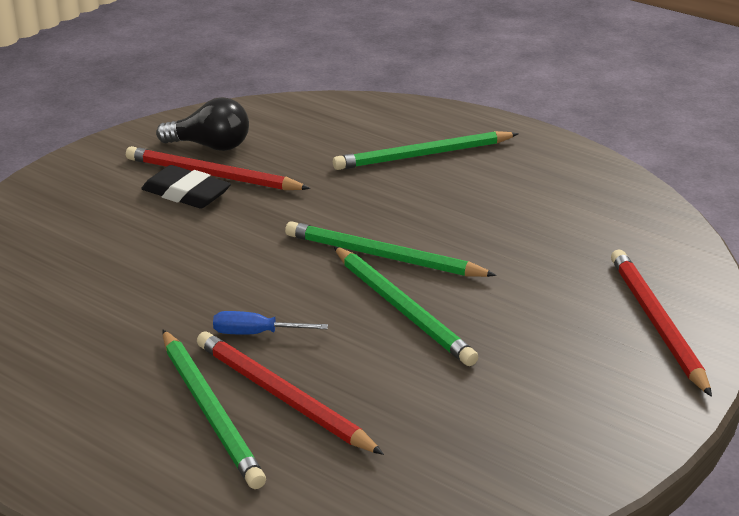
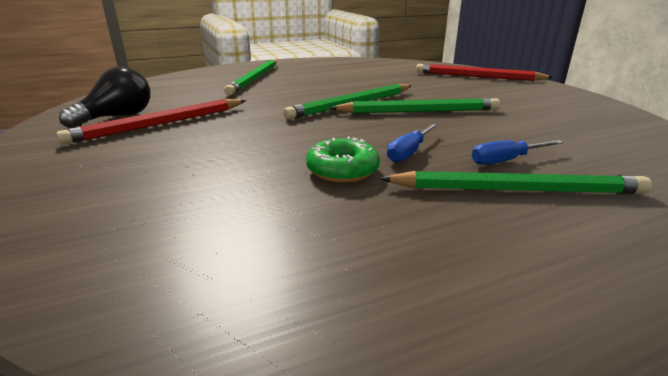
camera: 60 degrees left, 5 degrees down
black eraser [141,165,231,209] -> none
red pencil [197,331,384,455] -> blue screwdriver [472,140,563,165]
none -> green donut [306,136,380,183]

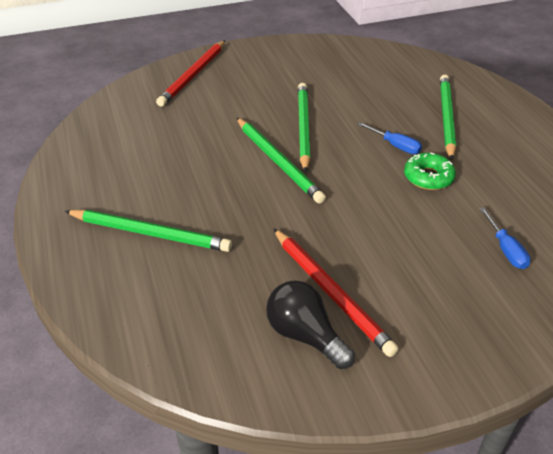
camera: 85 degrees left, 15 degrees up
blue screwdriver [472,140,563,165] -> blue screwdriver moved to [480,207,531,269]

